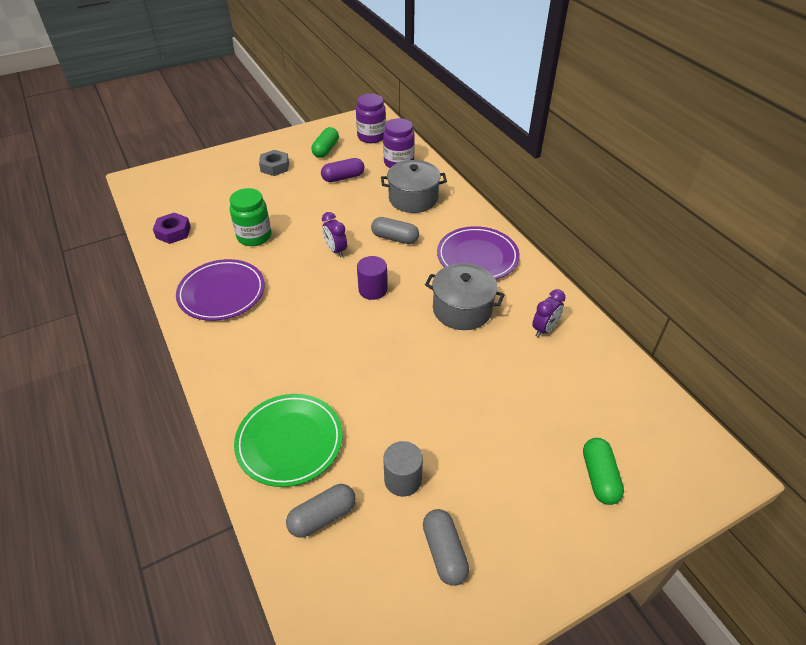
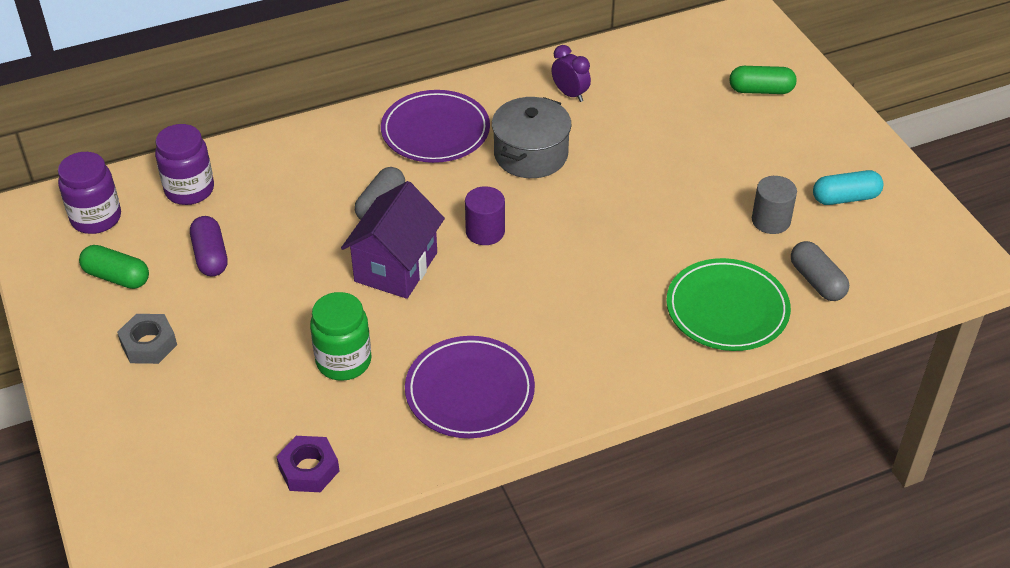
camera: 85 degrees left, 0 degrees up
purple clock [322,212,347,257] -> purple house [341,181,445,299]
grey pot [381,160,447,213] -> none
grey capsule [423,509,469,586] -> turquoise capsule [813,170,884,205]

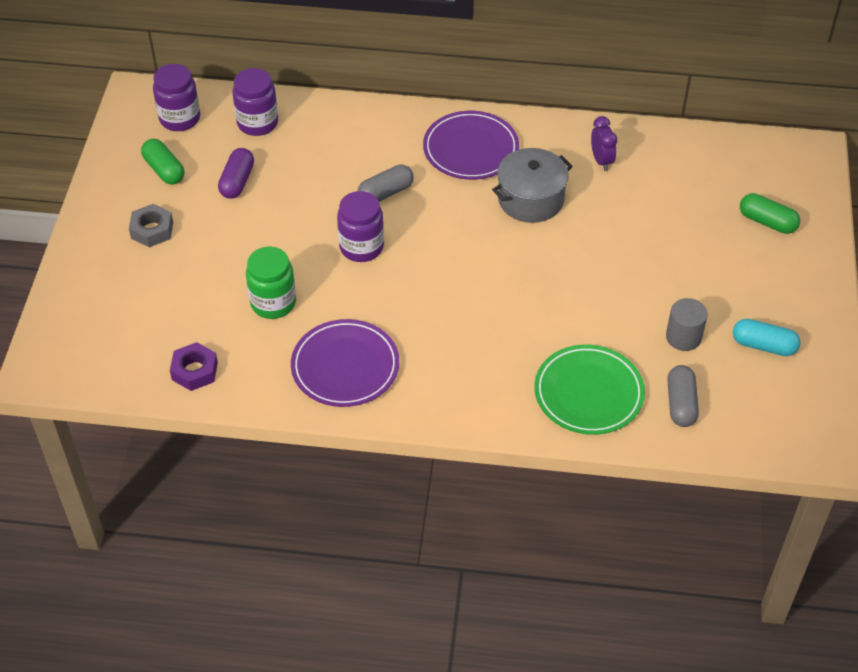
camera: 30 degrees right, 5 degrees up
purple house [341,181,445,299] -> purple jar [337,191,384,262]
purple cylinder [465,186,505,245] -> none

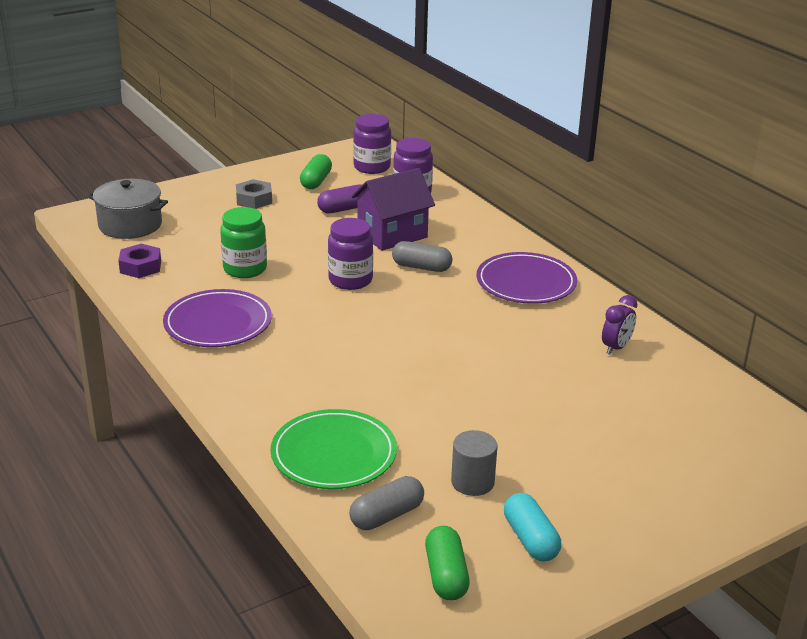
camera: 50 degrees right, 20 degrees down
grey pot [492,148,573,223] -> grey pot moved to [87,179,168,239]
green capsule [740,193,800,234] -> green capsule moved to [425,526,470,600]
none -> purple house [351,168,435,251]

